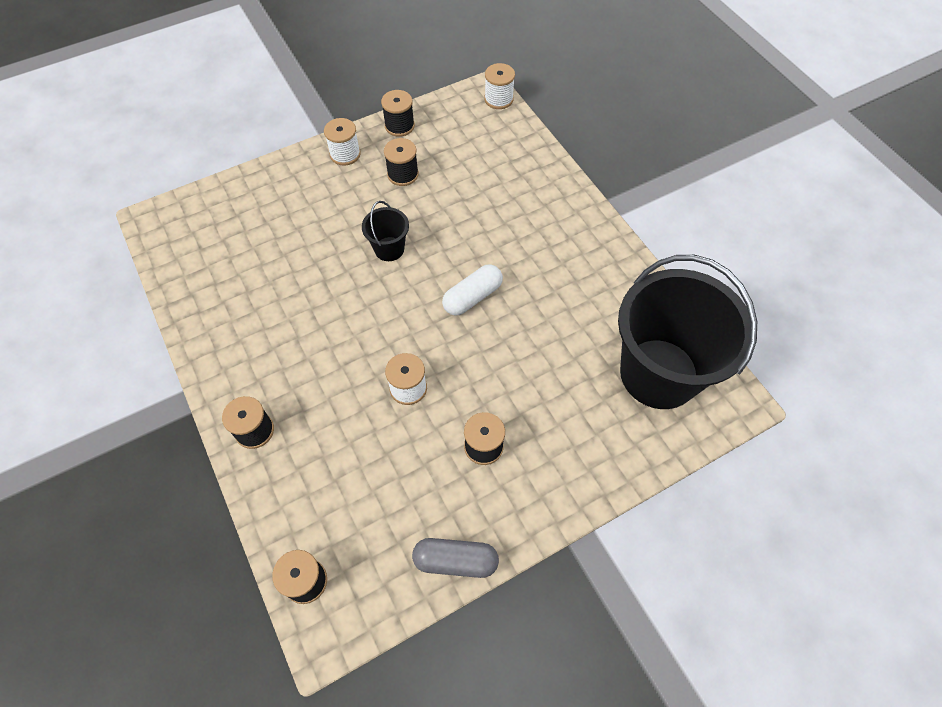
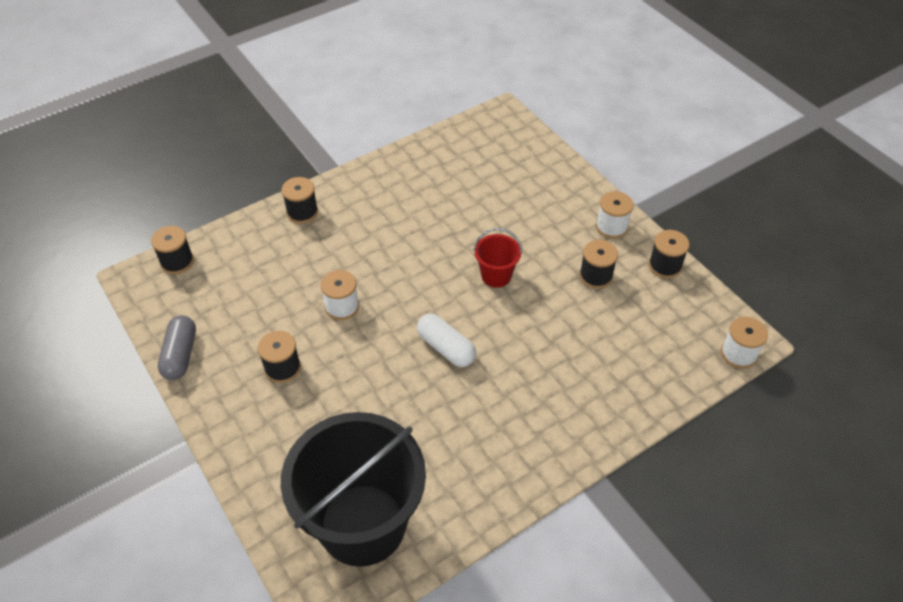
camera: 85 degrees right, 10 degrees down
black bucket [362,201,409,261] -> red bucket [474,228,522,288]

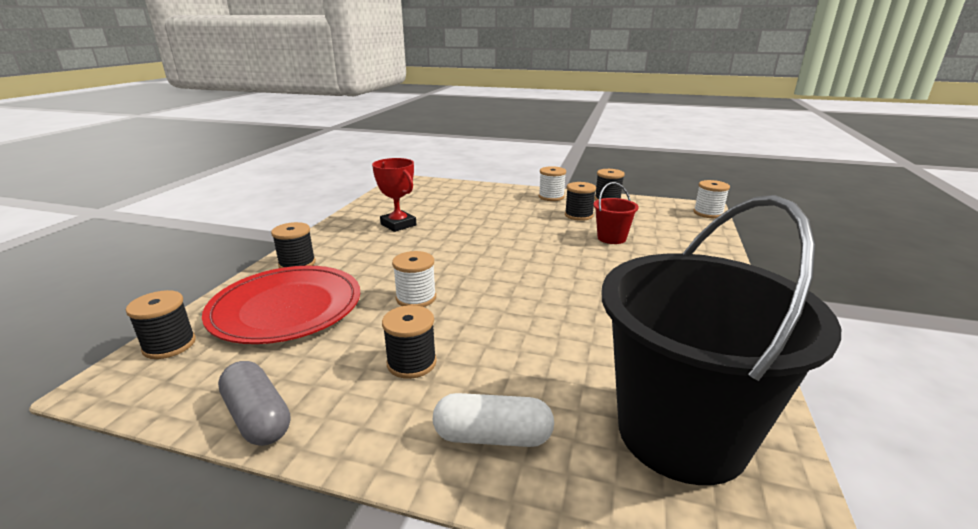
camera: 40 degrees left, 25 degrees down
white capsule [417,314,476,367] -> white capsule moved to [433,393,554,447]
red bucket [474,228,522,288] -> red bucket moved to [593,182,639,244]
none -> red plate [202,266,360,344]
none -> red trophy [372,158,416,232]

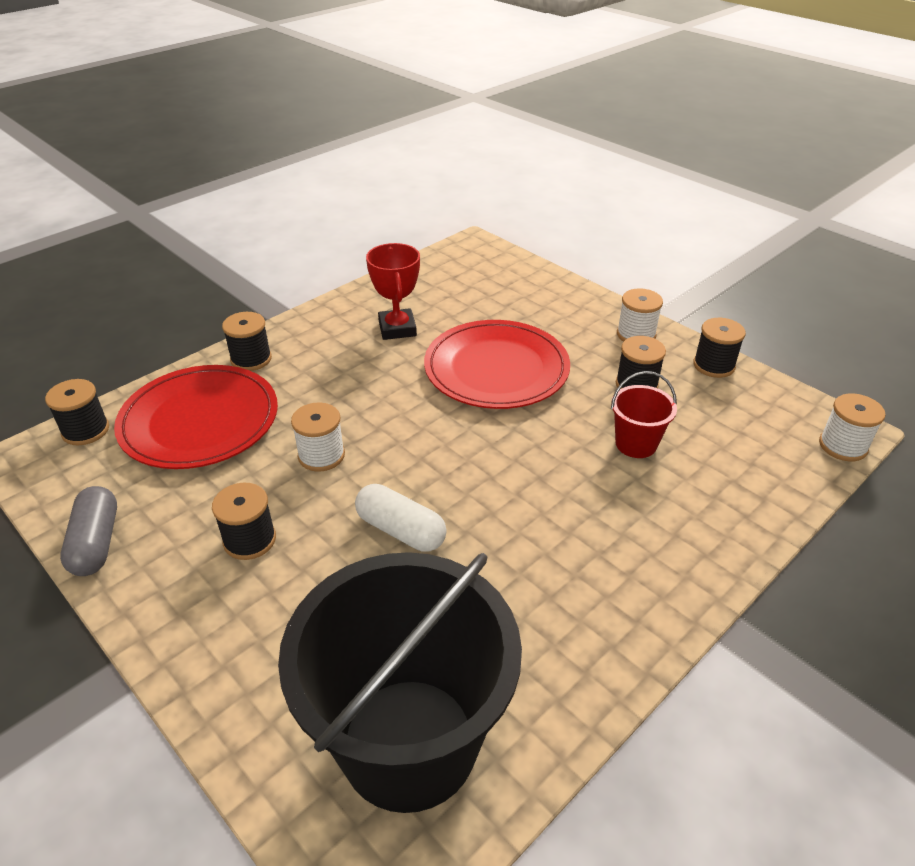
camera: 30 degrees right, 15 degrees up
white capsule [433,393,554,447] -> white capsule moved to [355,484,447,551]
none -> red plate [424,320,570,409]

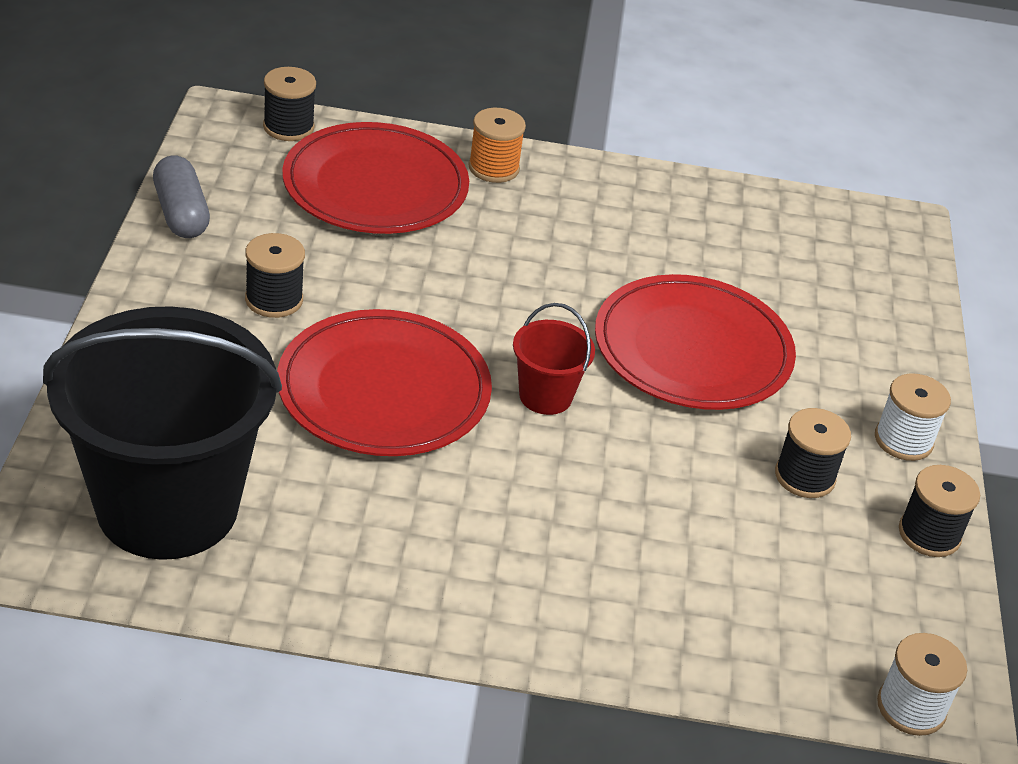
camera: 45 degrees right, 0 degrees up
grey capsule [60,486,117,576] -> grey capsule turned 60 degrees counterclockwise [153,155,210,238]
black spool [222,312,272,371] -> orange spool [468,108,526,183]
white spool [291,402,345,472] -> none
white capsule [355,484,447,551] -> red plate [277,309,492,456]
red trophy [366,243,420,340] -> none
red bucket [611,371,677,458] -> red bucket moved to [513,303,595,415]

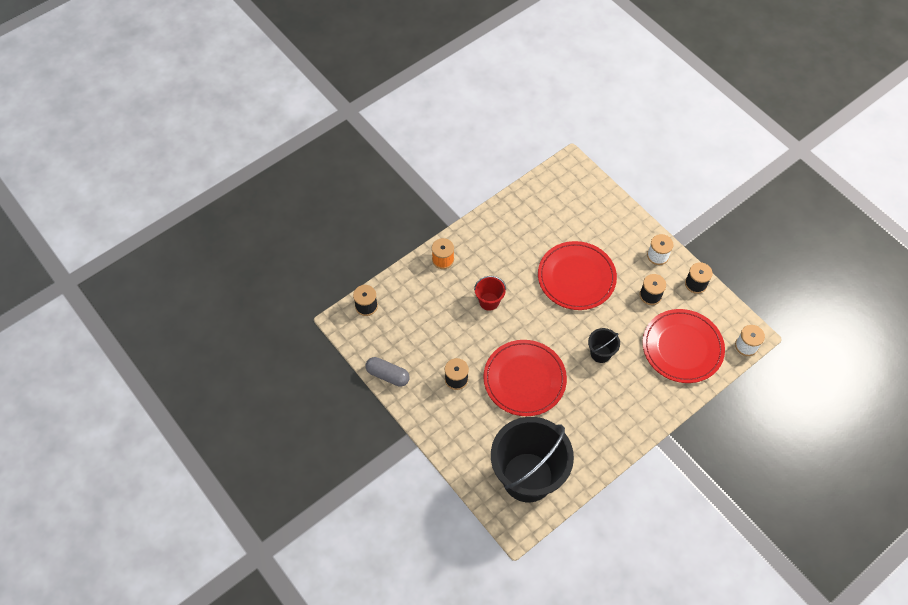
camera: 40 degrees left, 20 degrees up
red plate [282,122,469,234] -> red plate moved to [643,309,725,383]
red bucket [513,303,595,415] -> red bucket moved to [474,276,506,311]
none -> black bucket [588,328,620,363]

